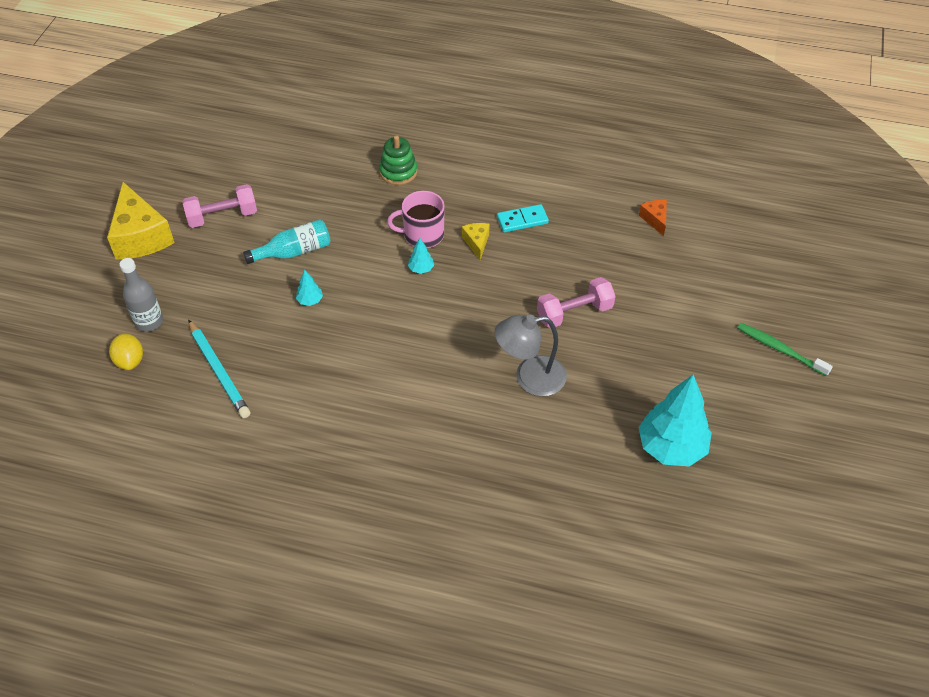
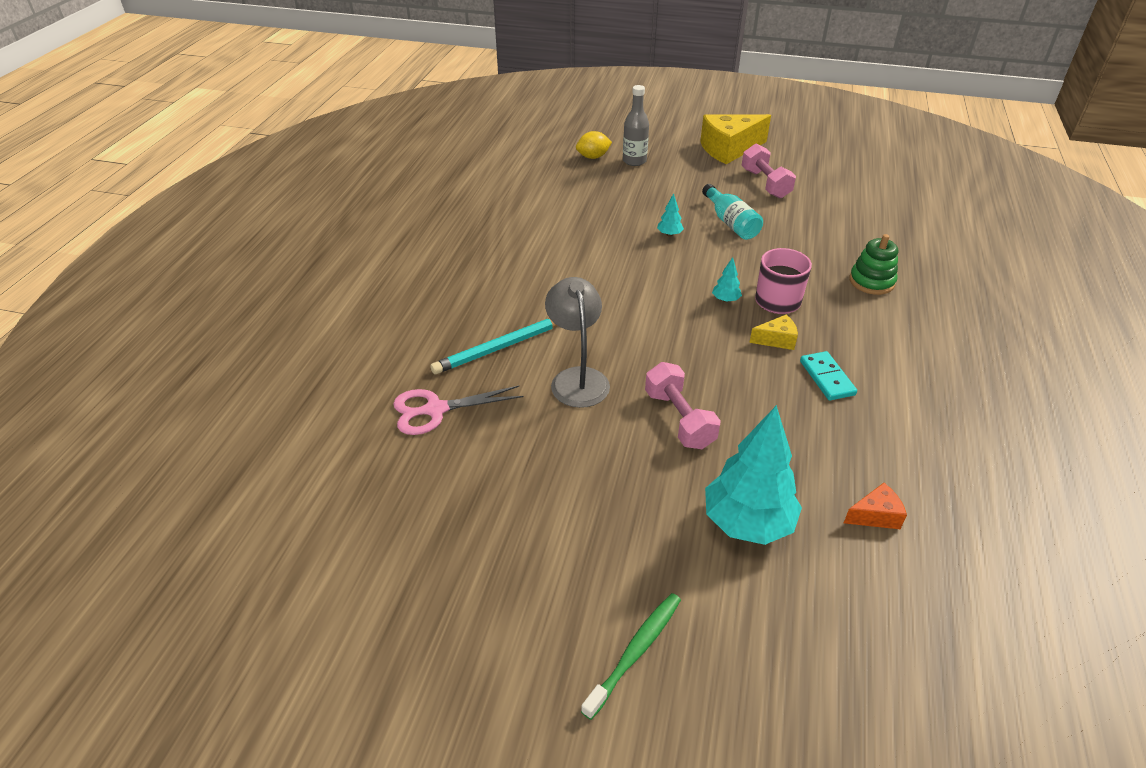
camera: 90 degrees right, 10 degrees down
turquoise pencil [188,320,250,418] -> turquoise pencil moved to [430,318,557,374]
turquoise tree [638,375,712,466] -> turquoise tree moved to [705,405,802,545]
none -> pink scissors [393,385,523,435]

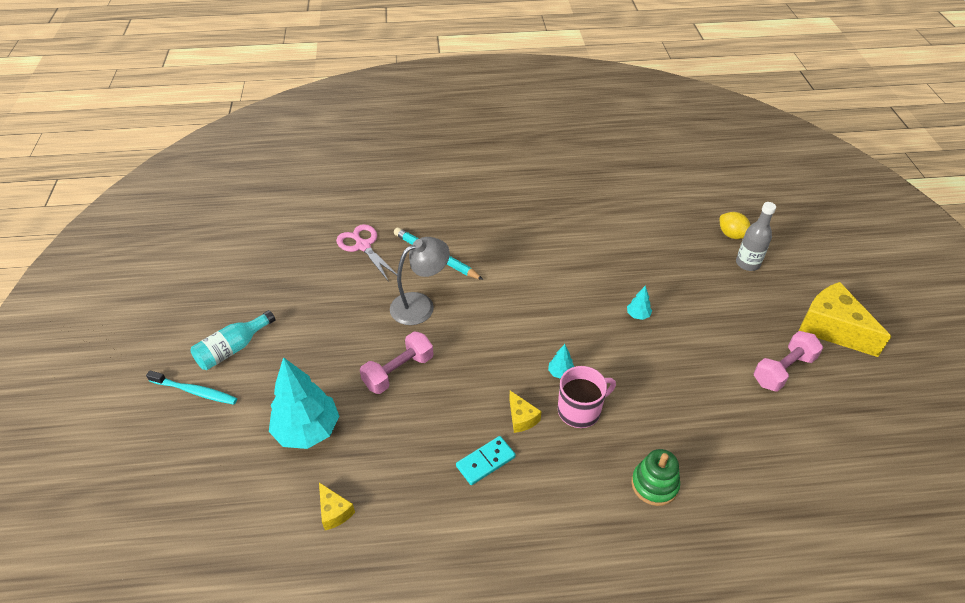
camera: 70 degrees right, 5 degrees up
green toothbrush [581,593,681,720] -> turquoise toothbrush [146,370,237,405]
turquoise bottle [702,184,763,240] -> turquoise bottle moved to [190,310,276,370]
orange cheese [844,483,907,529] -> yellow cheese [319,483,355,530]

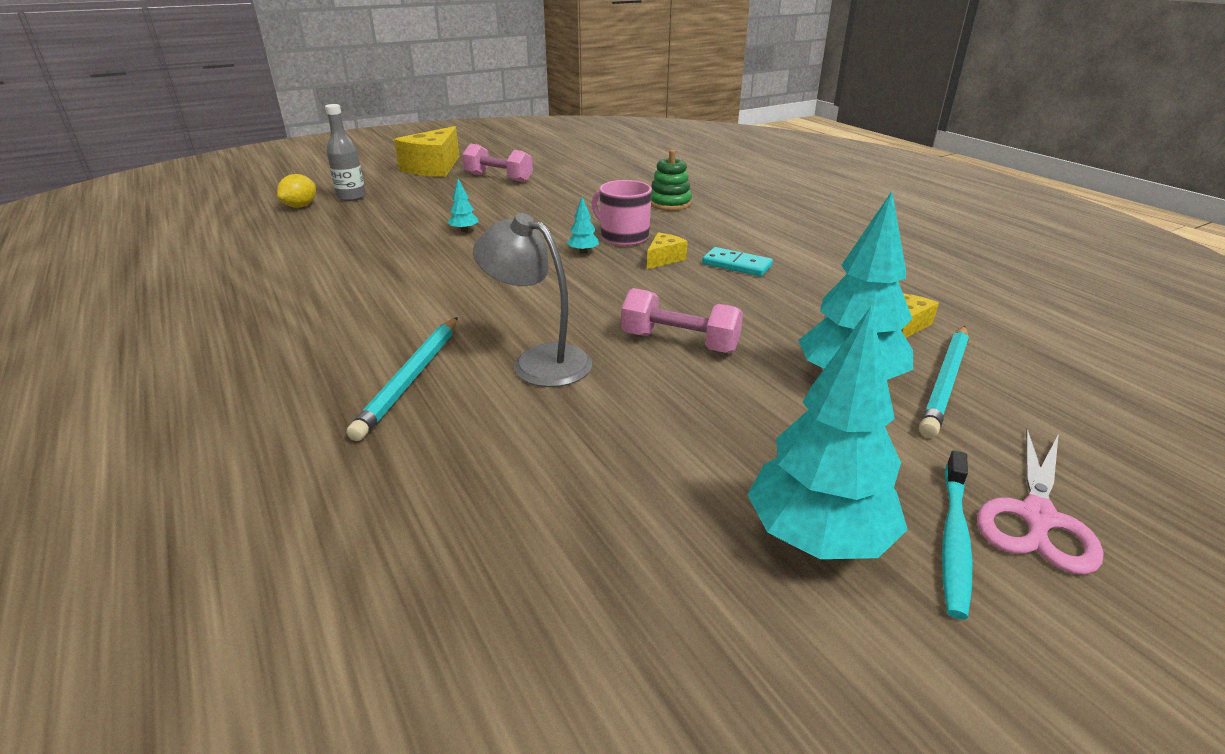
camera: 115 degrees left, 15 degrees down
turquoise toothbrush [146,370,237,405] -> turquoise toothbrush turned 150 degrees counterclockwise [942,450,973,619]
turquoise bottle [190,310,276,370] -> turquoise tree [747,305,908,559]
pink scissors [336,224,397,282] -> pink scissors moved to [977,429,1104,575]
none -> turquoise pencil [919,326,969,438]

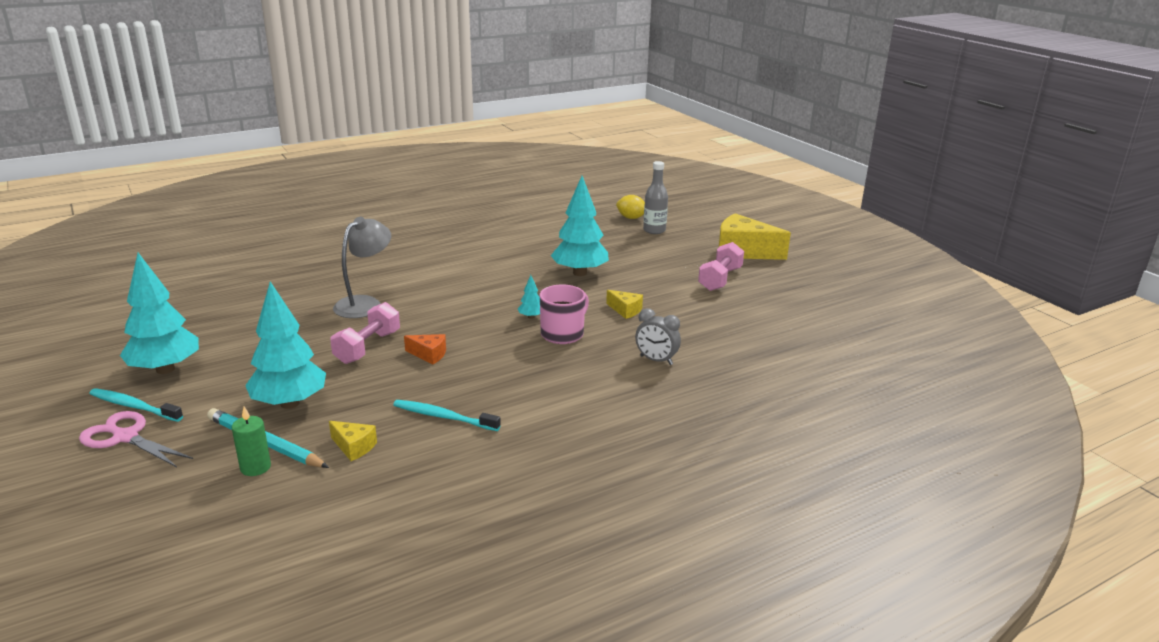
camera: 90 degrees right, 5 degrees down
turquoise pencil [347,317,458,441] -> none
turquoise tree [448,178,478,232] -> turquoise tree [551,176,609,276], size x2.40
yellow cheese [647,233,688,269] -> yellow cheese moved to [606,290,643,319]
green stacking toy [651,150,692,211] -> grey clock [635,308,681,365]
turquoise domino [702,247,773,276] -> none
none -> green candle [232,406,271,476]
none -> turquoise toothbrush [393,400,501,431]
none -> orange cheese [404,334,446,364]

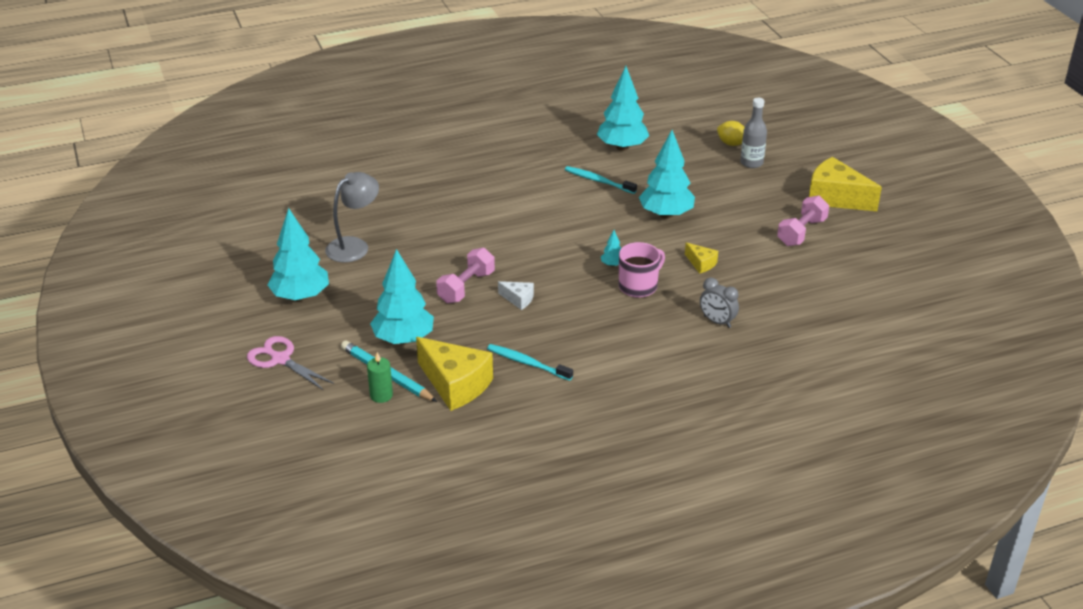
camera: 10 degrees right, 10 degrees up
turquoise toothbrush [89,388,183,422] -> turquoise toothbrush moved to [565,166,637,194]
yellow cheese [329,421,377,461] -> yellow cheese [416,337,493,411], size x2.10
grey lamp [333,217,391,318] -> grey lamp moved to [325,172,379,263]
orange cheese [404,334,446,364] -> white cheese [498,281,534,310]
none -> turquoise tree [597,66,649,151]

